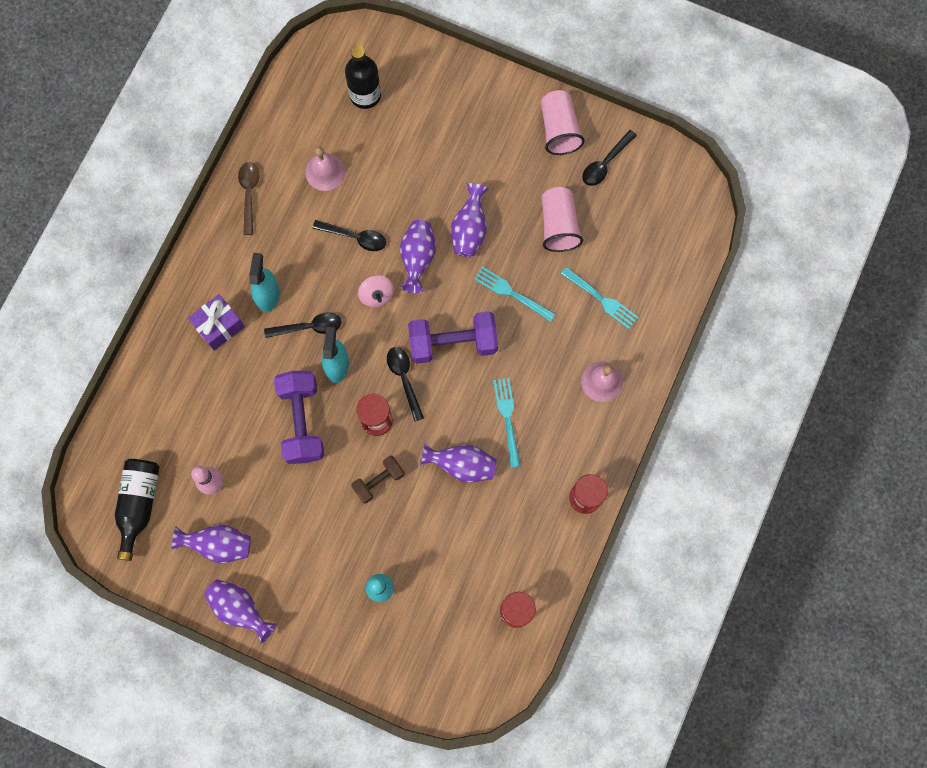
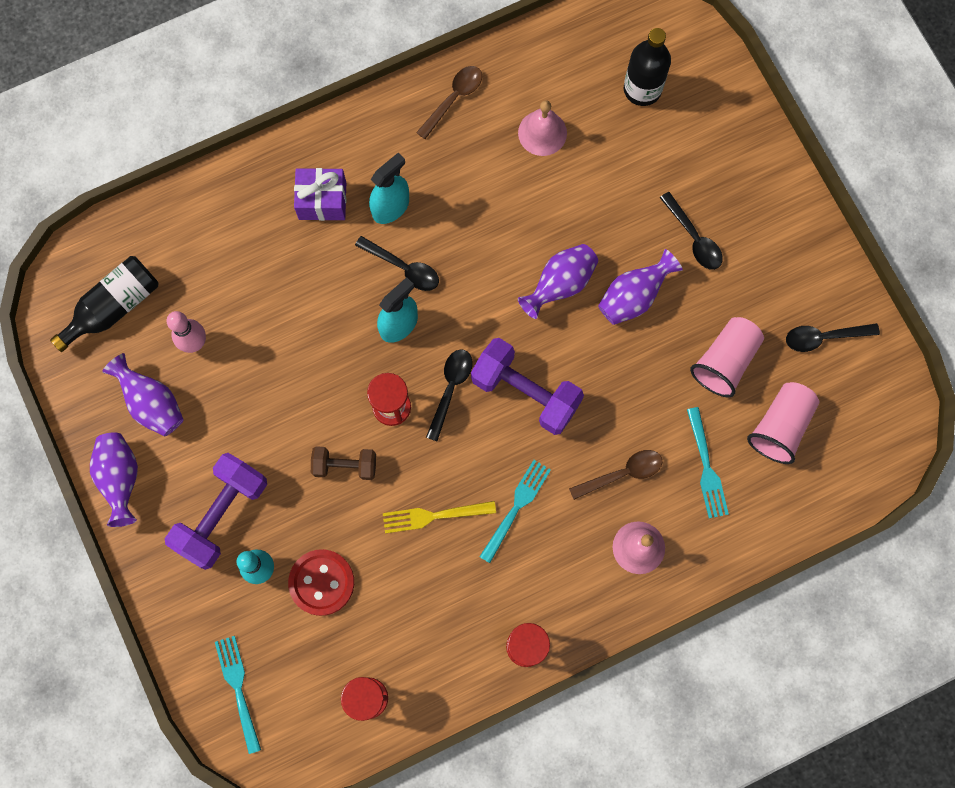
camera: 40 degrees right, 0 degrees up
purple dumbbell [274,371,324,464] -> purple dumbbell moved to [165,453,267,570]
black spoon [312,220,386,251] -> black spoon moved to [660,192,723,270]
pink spinning top [358,275,394,307] -> none
purple vase [420,443,497,483] -> yellow fork [383,501,496,533]
turquoise fork [474,266,555,322] -> turquoise fork moved to [215,636,261,754]
pink cup [541,90,585,155] -> pink cup moved to [747,382,819,464]
none -> red button [288,549,354,616]
none -> brown spoon [569,450,663,500]

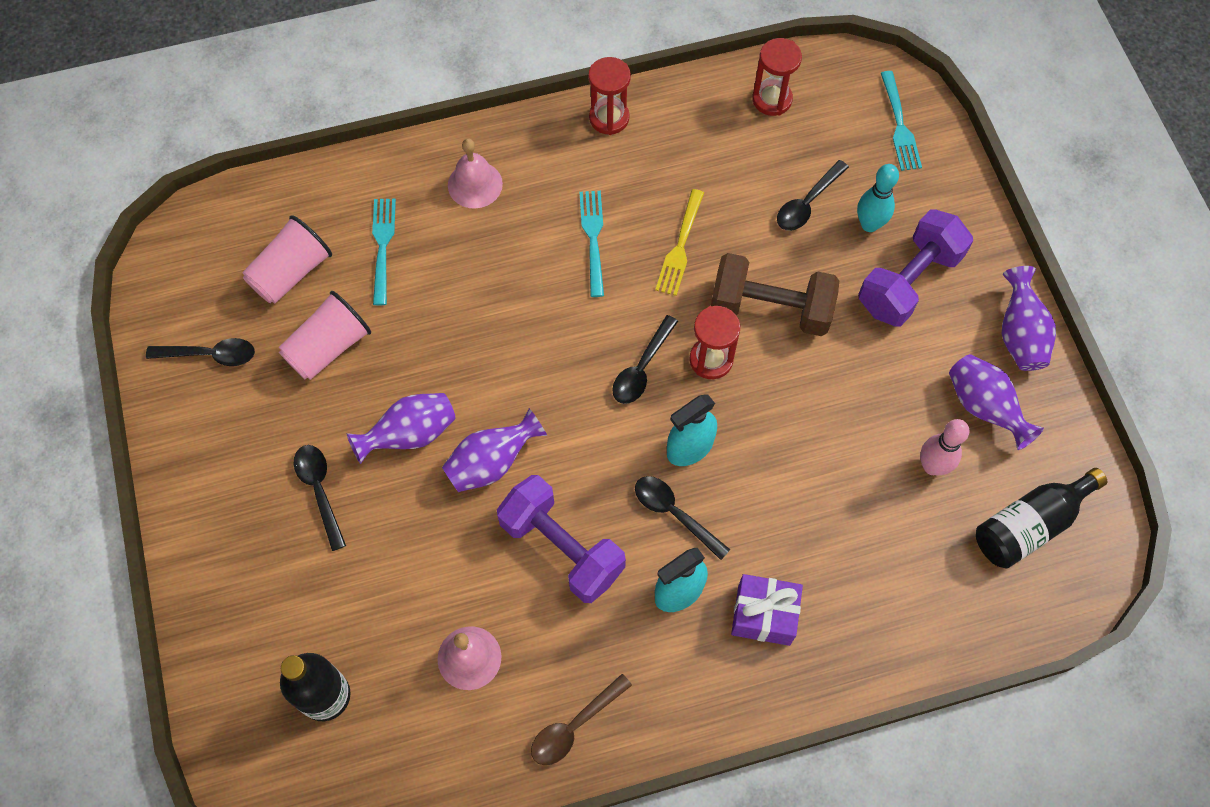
camera: 170 degrees left, 10 degrees down
red button [288,549,354,616] -> black spoon [777,160,849,231]
brown dumbbell [311,446,376,480] -> brown dumbbell [711,253,839,336], size x1.71
yellow fork [383,501,496,533] -> yellow fork turned 105 degrees clockwise [655,189,704,296]
purple dumbbell [471,338,584,435] -> purple dumbbell moved to [497,475,626,603]
turquoise fork [480,460,551,563] -> turquoise fork turned 135 degrees clockwise [579,191,604,297]
brown spoon [569,450,663,500] -> none

